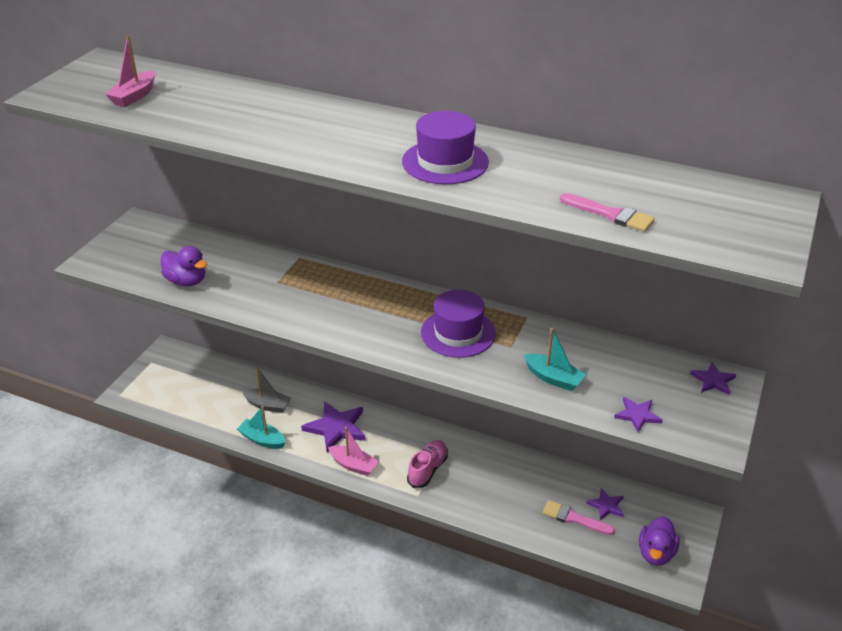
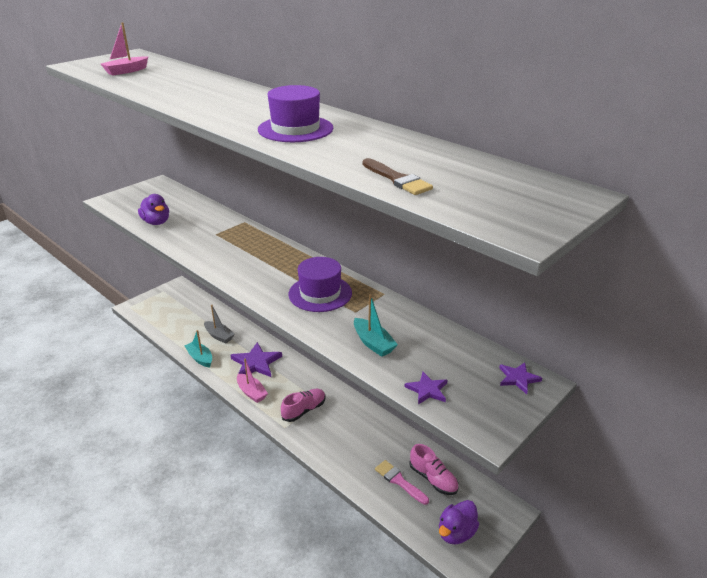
camera: 20 degrees right, 5 degrees down
pink brush [560,193,655,232] -> brown brush [363,158,433,195]
purple star [586,488,624,520] -> pink shoe [409,444,458,495]

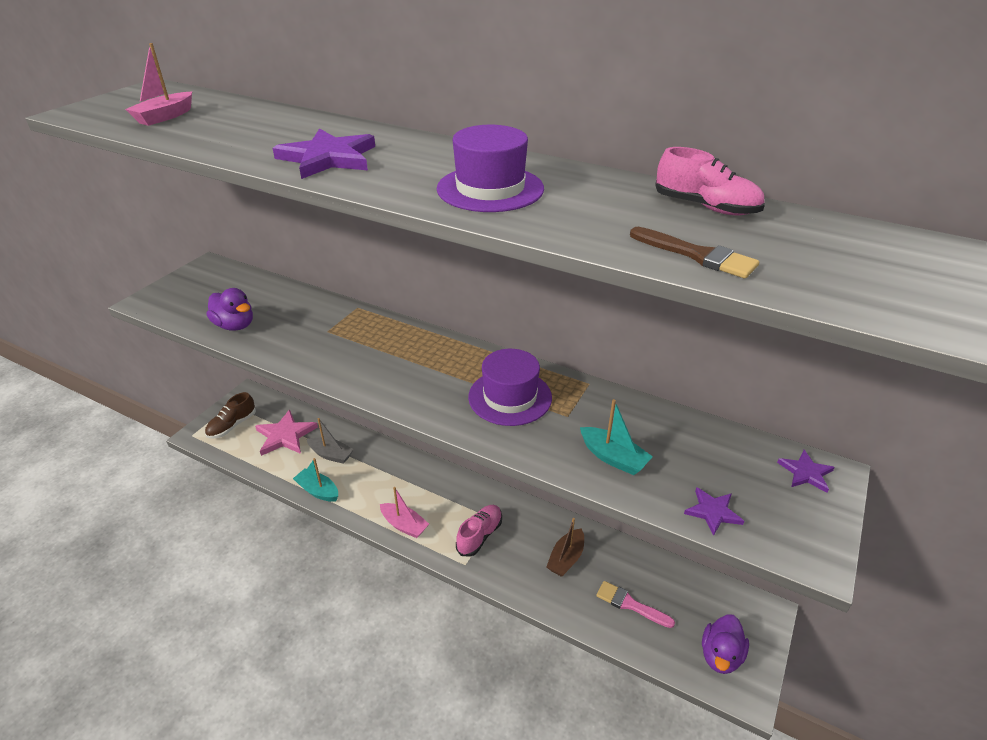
camera: 15 degrees left, 5 degrees up
purple star [231,342,282,377] -> purple star moved to [273,128,375,179]
pink shoe [409,444,458,495] -> pink shoe moved to [655,147,765,215]
none -> brown shoe [205,392,256,439]
none -> pink star [255,409,318,456]
none -> brown boat [546,518,584,577]

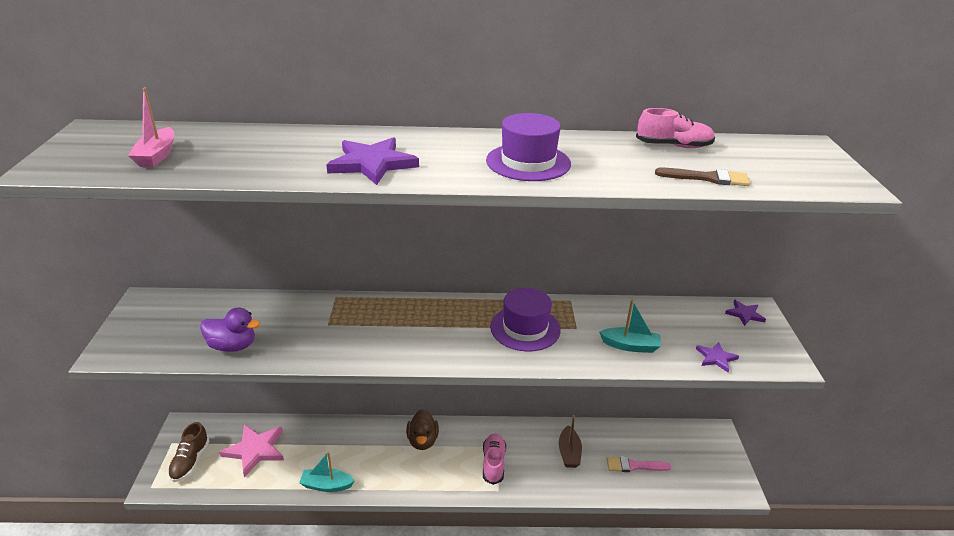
camera: 30 degrees left, 5 degrees down
grey boat [307,418,354,464] -> none
pink boat [380,487,429,538] -> none
purple duck [702,614,749,674] -> none
none -> brown duck [406,409,439,450]

